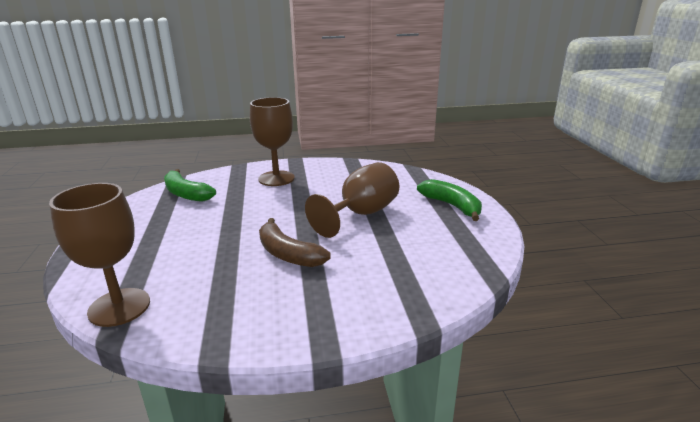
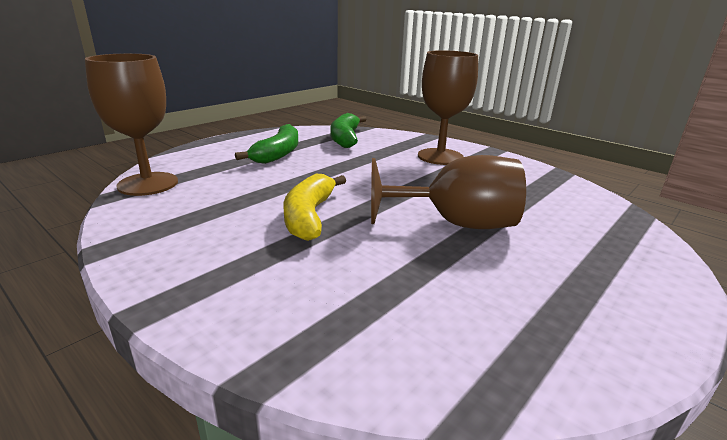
camera: 50 degrees right, 0 degrees up
brown banana [259,218,331,267] -> yellow banana [284,174,346,241]
green banana [417,179,482,221] -> green banana moved to [235,124,298,164]

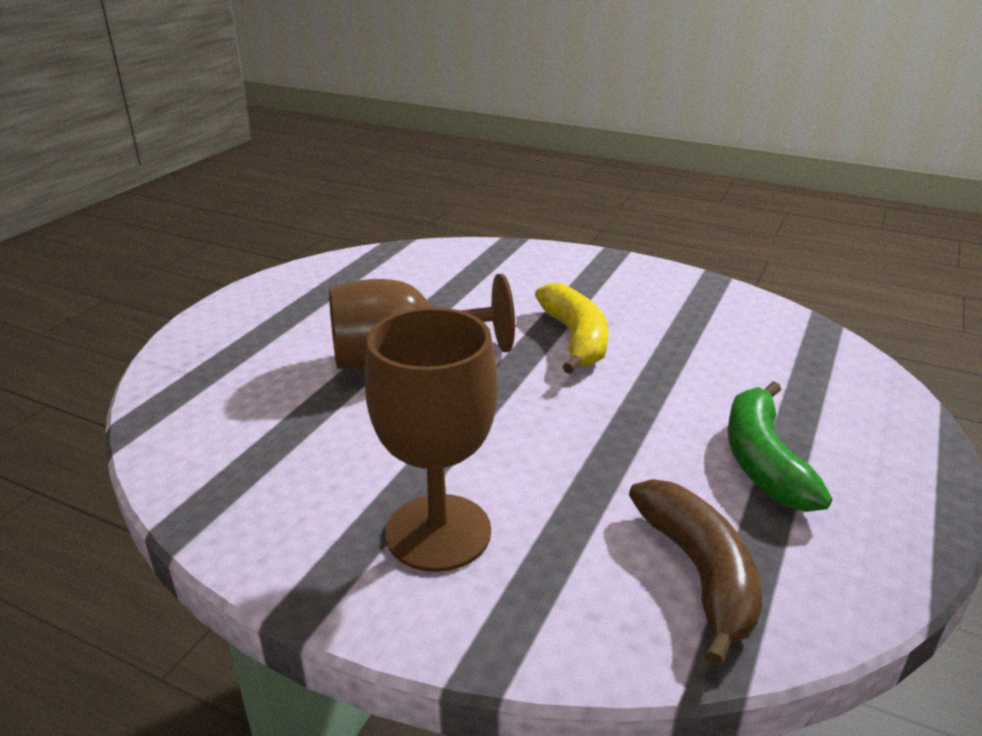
camera: 165 degrees right, 5 degrees up
brown goblet [85,53,178,196] -> none
green banana [331,113,367,148] -> brown banana [629,479,762,667]

